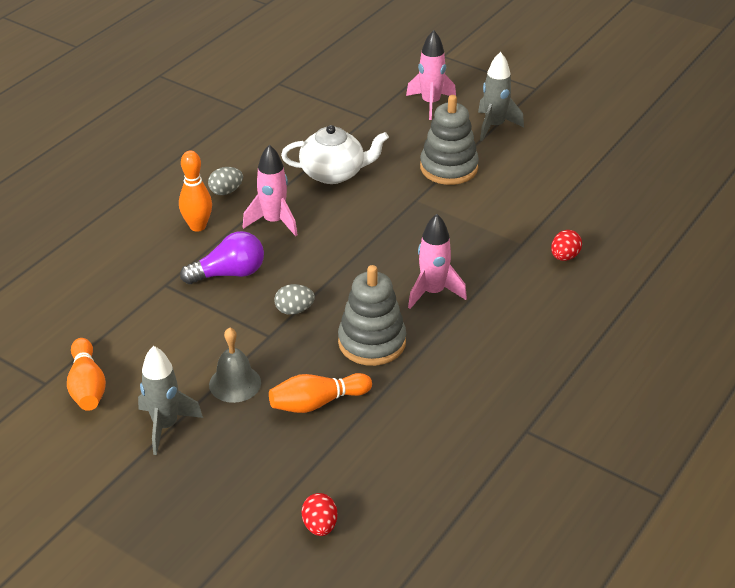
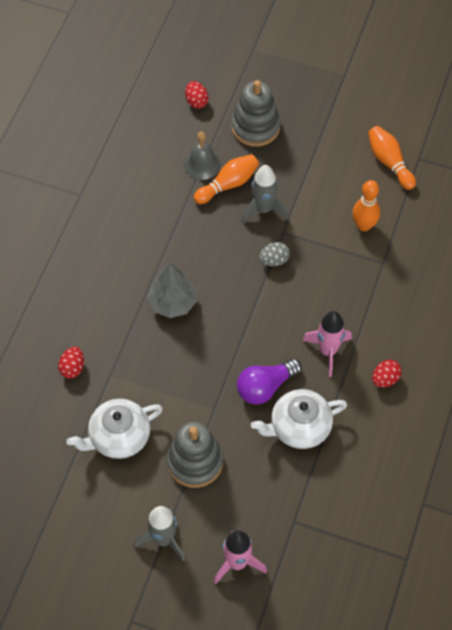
camera: 165 degrees right, 20 degrees up
grey rocket [138,346,203,455] -> grey rocket moved to [242,165,288,223]
orange bowling pin [179,151,212,232] -> orange bowling pin moved to [352,180,380,231]
purple light bulb [180,231,264,284] -> purple light bulb moved to [237,359,302,405]
grey egg [208,167,243,195] -> red egg [372,360,402,387]
grey bell [209,328,261,403] -> grey bell moved to [184,132,221,180]
grey stacking toy [338,265,406,366] -> grey stacking toy moved to [231,80,281,147]
pink rocket [408,214,467,309] -> grey tree [147,262,197,318]
none -> white teapot [66,399,163,459]

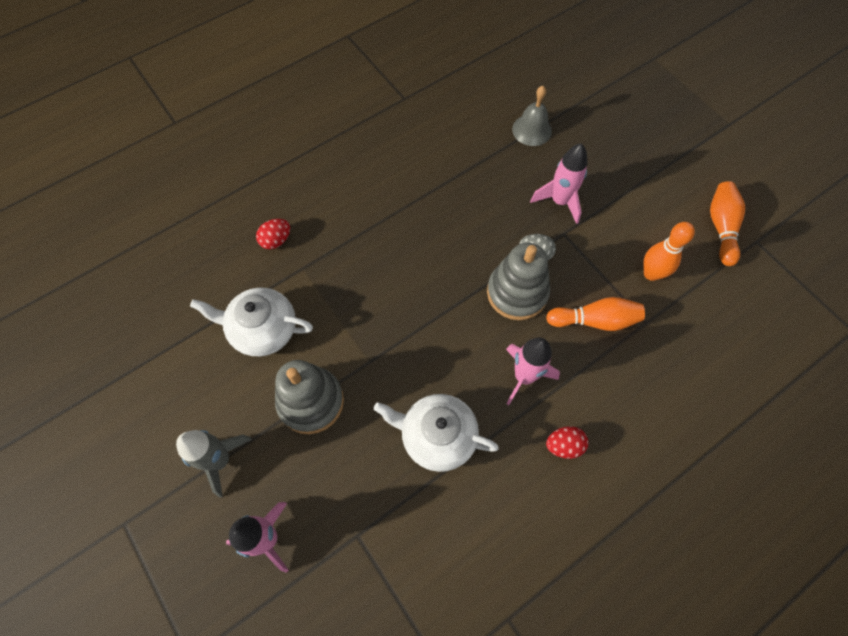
camera: 35 degrees right, 5 degrees up
grey tree [147,262,197,318] -> none
red egg [185,81,209,109] -> none
orange bowling pin [194,154,259,204] -> orange bowling pin moved to [546,297,645,331]
grey stacking toy [231,80,281,147] -> grey stacking toy moved to [487,243,550,320]
purple light bulb [237,359,302,405] -> none
grey rocket [242,165,288,223] -> pink rocket [530,143,588,224]

